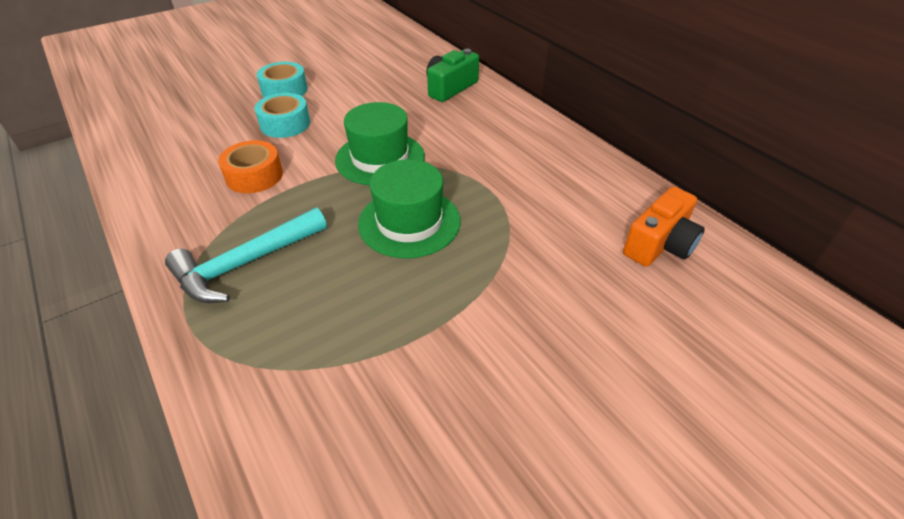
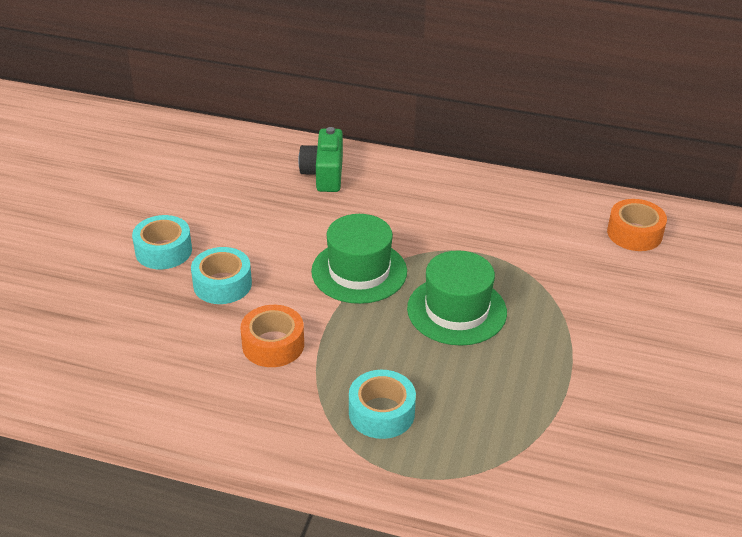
camera: 40 degrees left, 5 degrees down
turquoise hammer [165,207,327,303] -> turquoise tape [349,370,416,439]
orange camera [623,186,705,267] -> orange tape [607,199,667,251]

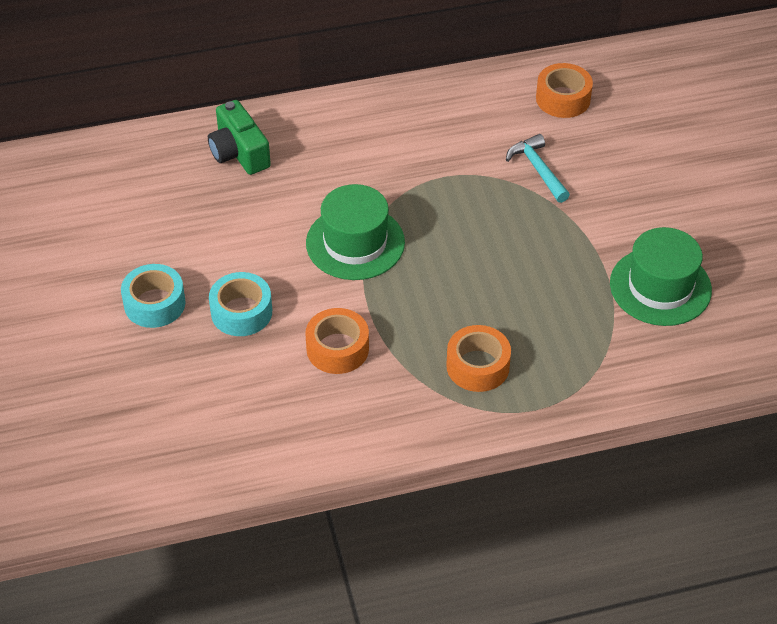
camera: 30 degrees left, 10 degrees up
turquoise tape [349,370,416,439] -> orange tape [446,325,511,392]
green hat [407,251,507,346] -> green hat moved to [610,227,712,326]
none -> turquoise hammer [506,134,570,203]

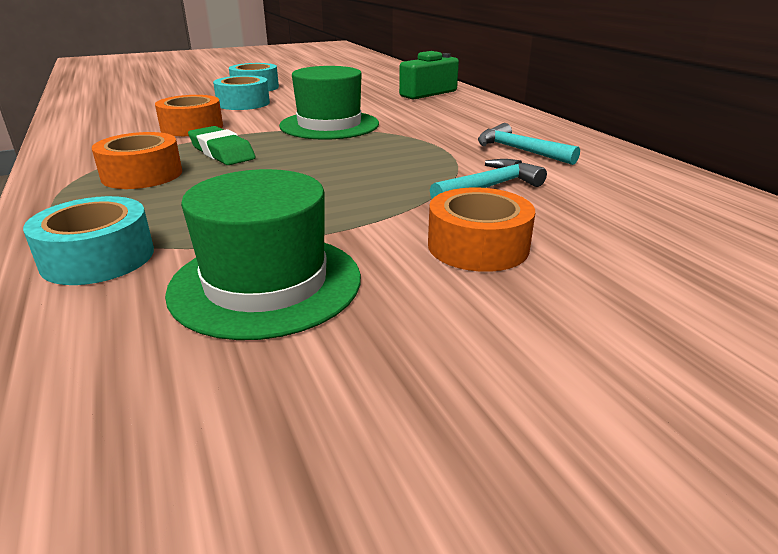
camera: 80 degrees right, 20 degrees down
orange tape [536,63,593,118] -> orange tape moved to [428,188,535,272]
none -> turquoise tape [23,196,154,285]
none -> green eraser [188,126,256,165]
none -> turquoise hammer [478,123,580,165]

